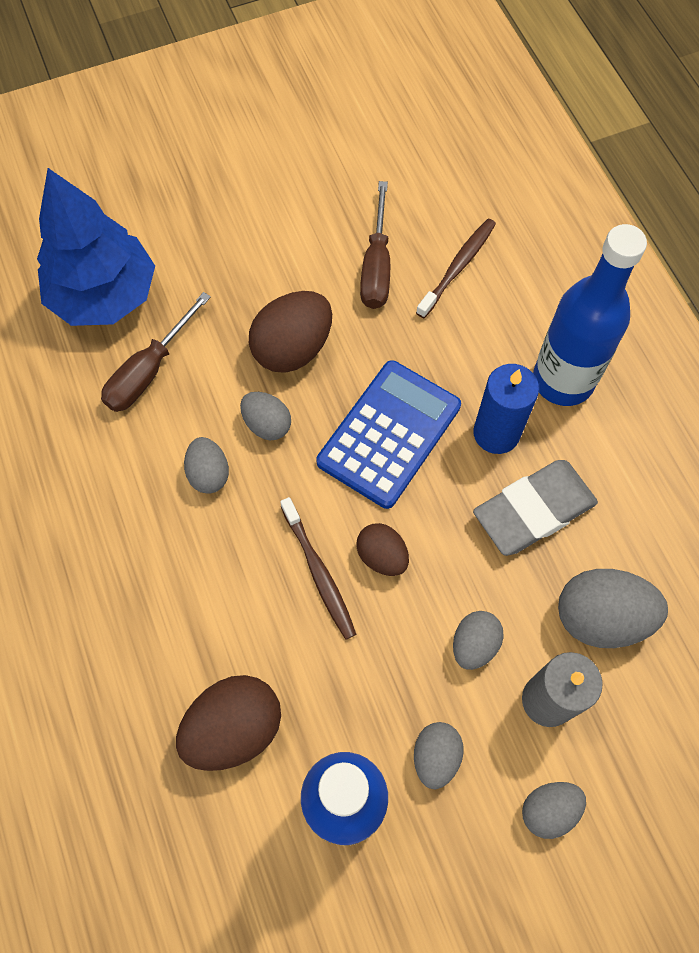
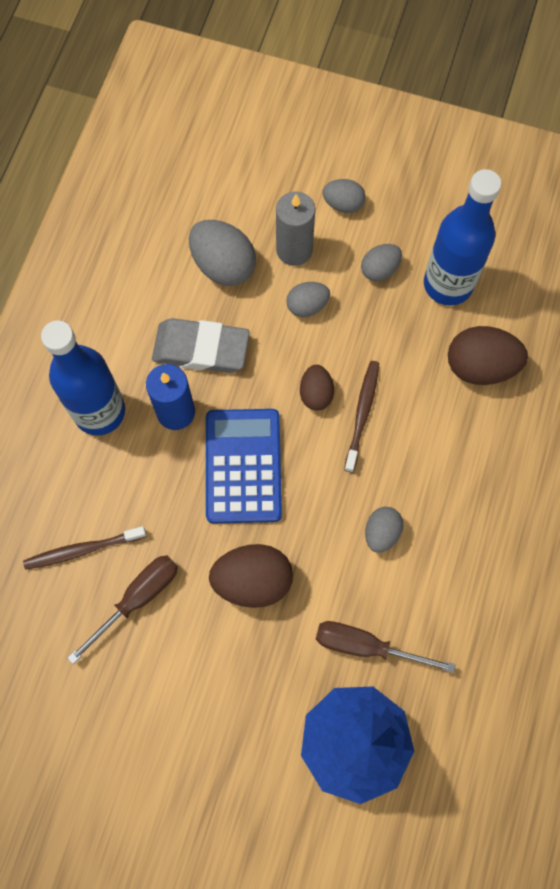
camera: 140 degrees left, 5 degrees up
brown screwdriver [101,292,211,412] -> brown screwdriver turned 150 degrees counterclockwise [316,621,456,673]
grey egg [240,392,291,440] -> none
blue calculator [316,360,461,509] -> blue calculator turned 105 degrees clockwise [206,409,282,523]

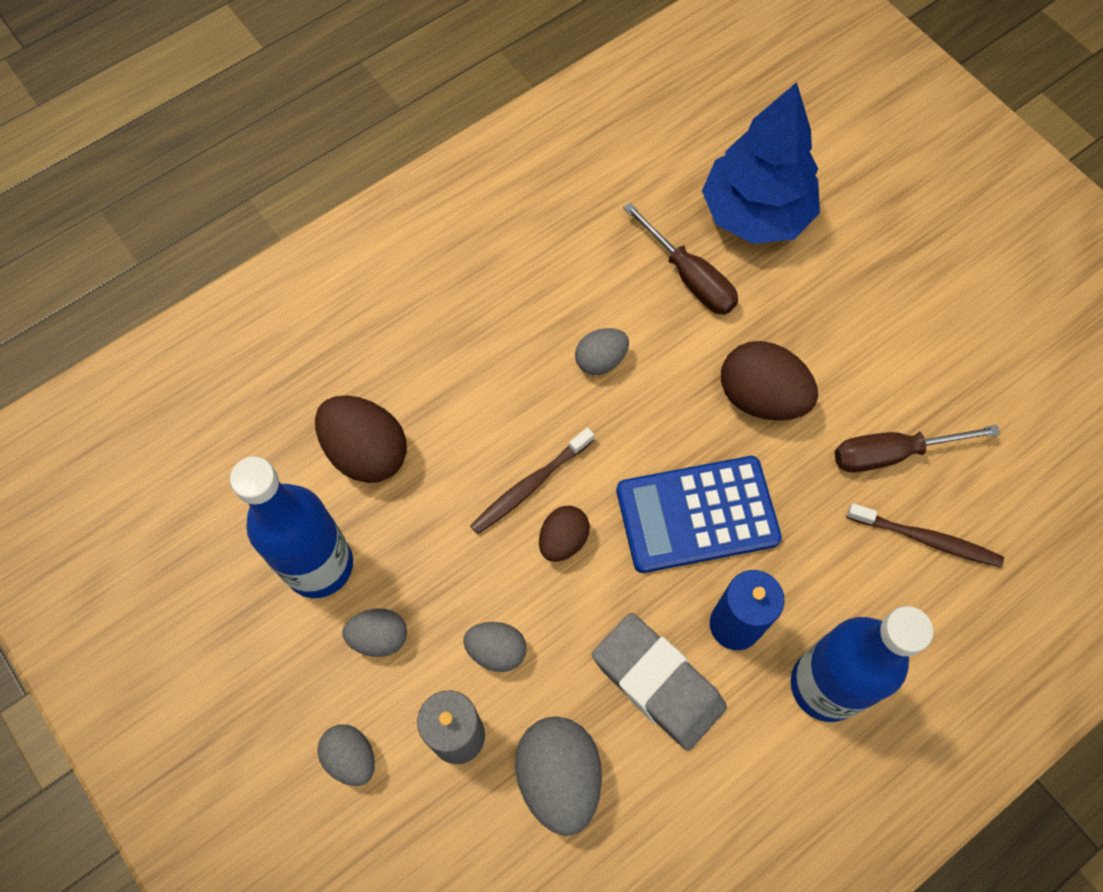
camera: 145 degrees left, 5 degrees down
blue calculator [206,409,282,523] -> blue calculator turned 45 degrees clockwise [617,456,782,573]

